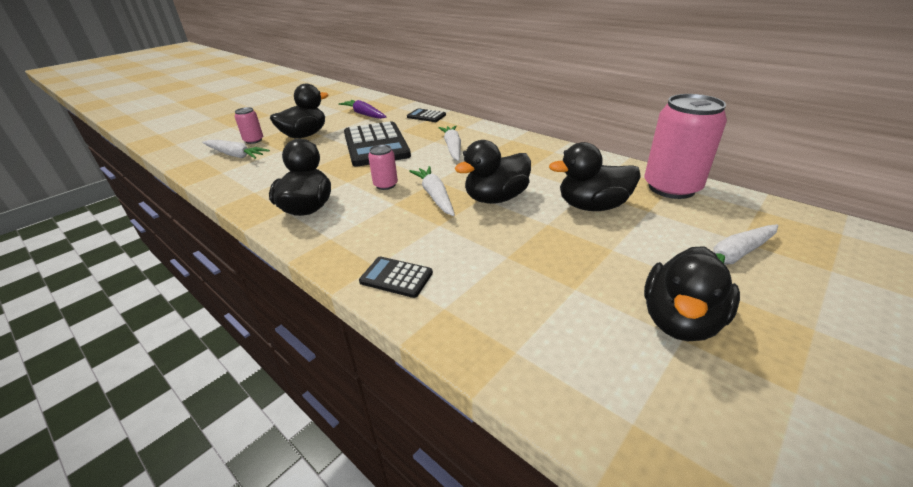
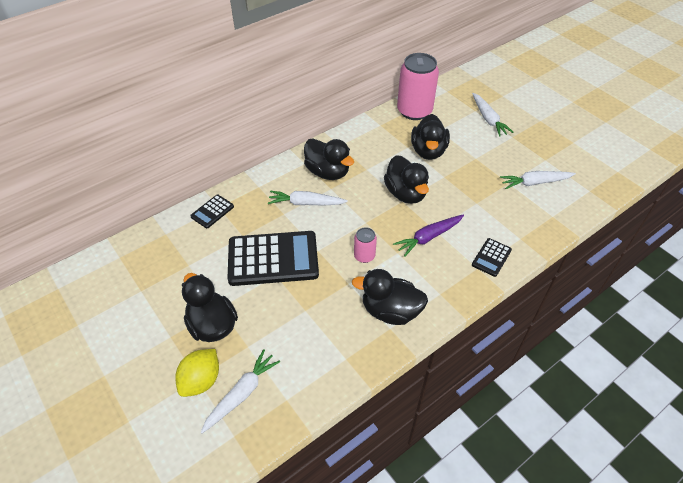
camera: 80 degrees left, 15 degrees up
pink can [235,107,263,144] -> yellow lemon [175,349,219,397]
purple carrot [339,100,386,119] -> purple carrot moved to [393,215,464,257]
white carrot [409,166,455,216] -> white carrot moved to [500,171,576,189]
black duck [644,246,740,341] -> black duck moved to [304,139,354,180]

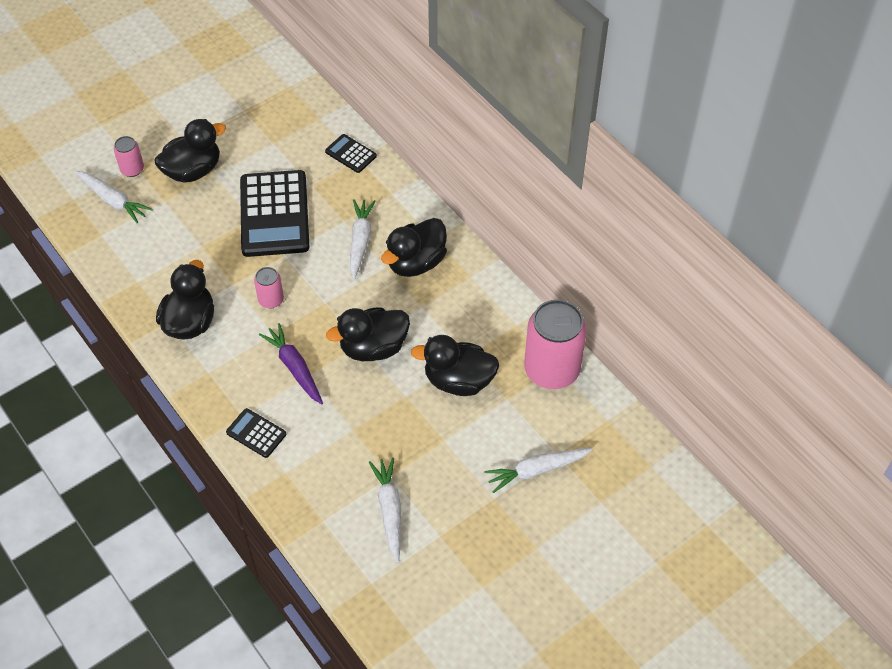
camera: 90 degrees right, 5 degrees up
yellow lemon [175,349,219,397] -> pink can [114,136,144,177]

